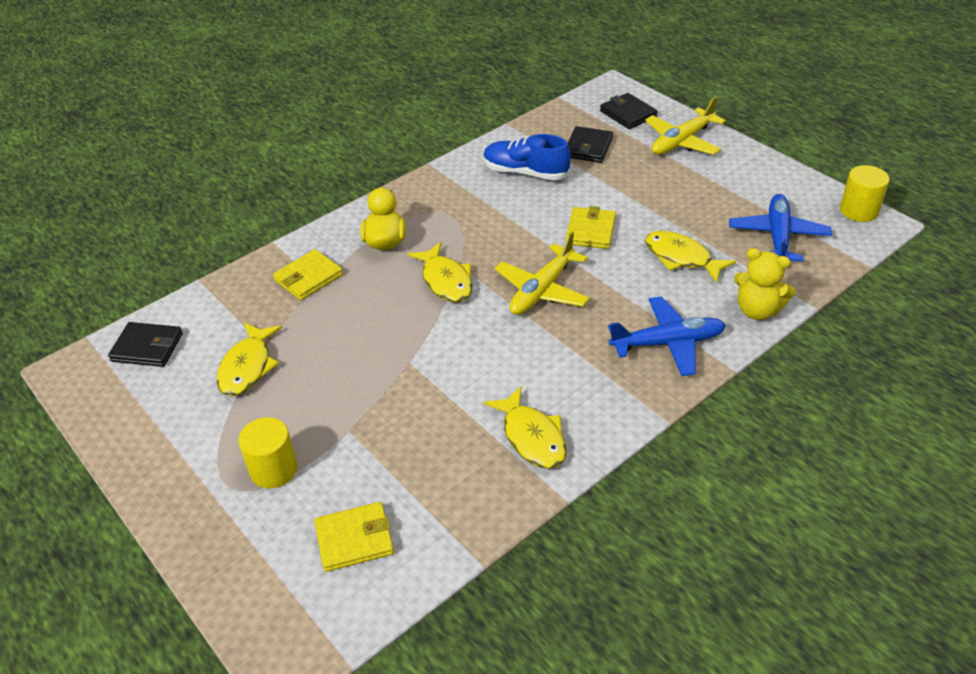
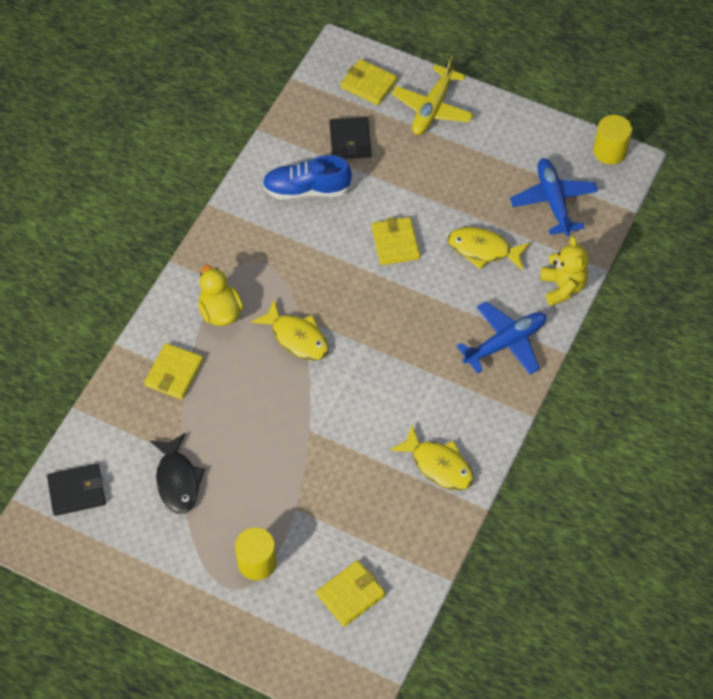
camera: 25 degrees left, 15 degrees up
yellow fish [216,323,282,396] -> black fish [150,433,205,514]
yellow plane [495,231,590,315] -> none
black wallet [600,93,658,129] -> yellow wallet [341,59,398,105]
yellow teddy bear [734,248,796,320] -> yellow teddy bear turned 105 degrees counterclockwise [540,236,589,306]

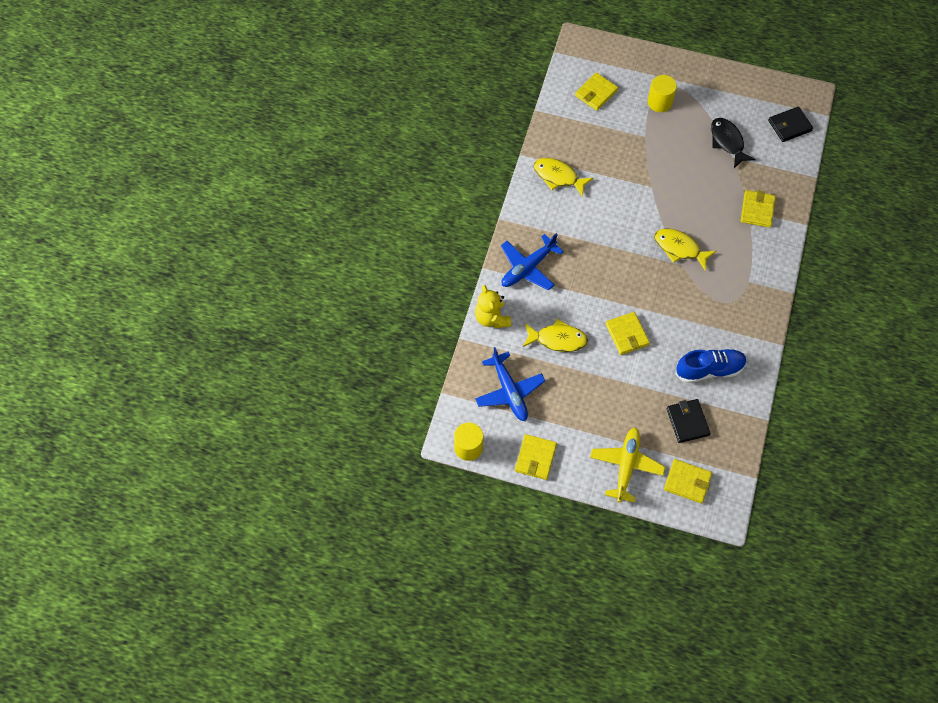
camera: 170 degrees right, 5 degrees up
yellow duck [198,265,244,326] -> none
none -> yellow wallet [515,434,557,480]

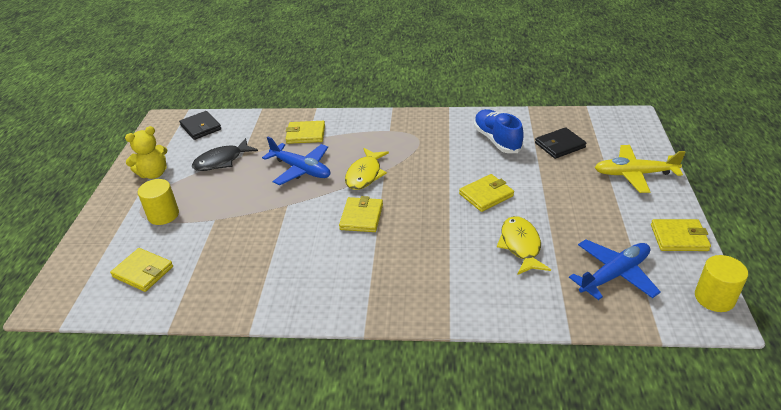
camera: 100 degrees left, 25 degrees down
yellow teddy bear [475,285,511,328] -> yellow teddy bear moved to [125,126,167,179]
blue plane [501,233,564,291] -> blue plane moved to [262,137,330,185]
yellow fish [534,158,593,197] -> none
yellow wallet [664,459,712,504] -> yellow wallet moved to [339,196,383,232]

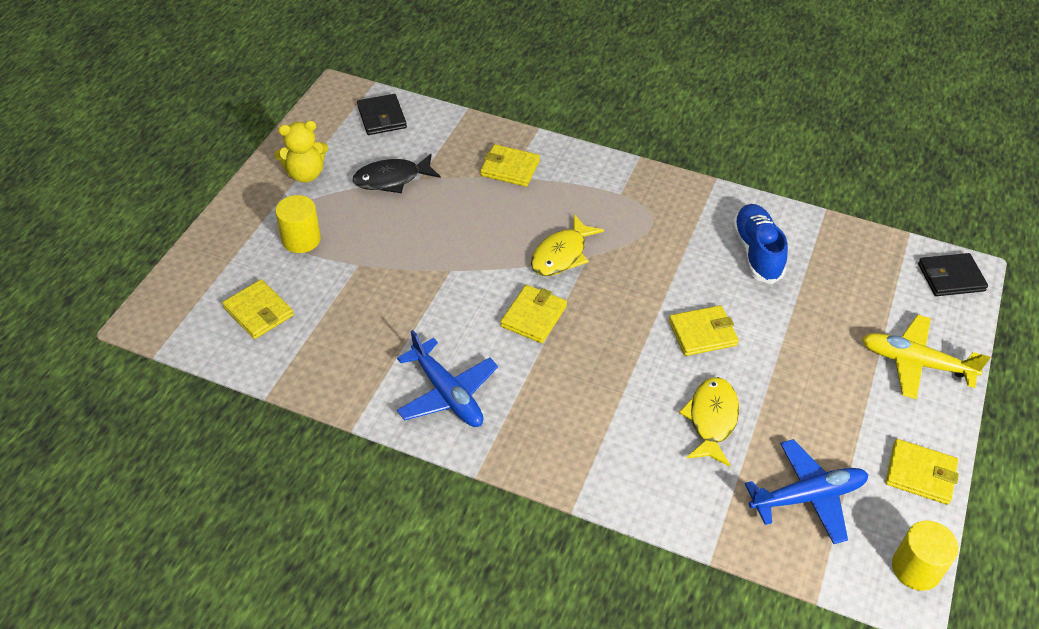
camera: 15 degrees right, 10 degrees up
blue plane [262,137,330,185] -> blue plane moved to [397,330,498,427]
black wallet [535,127,587,159] -> black wallet moved to [918,253,988,296]

